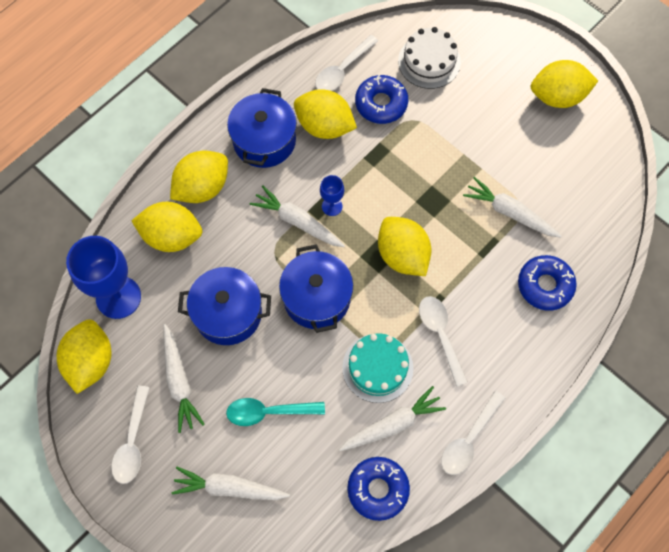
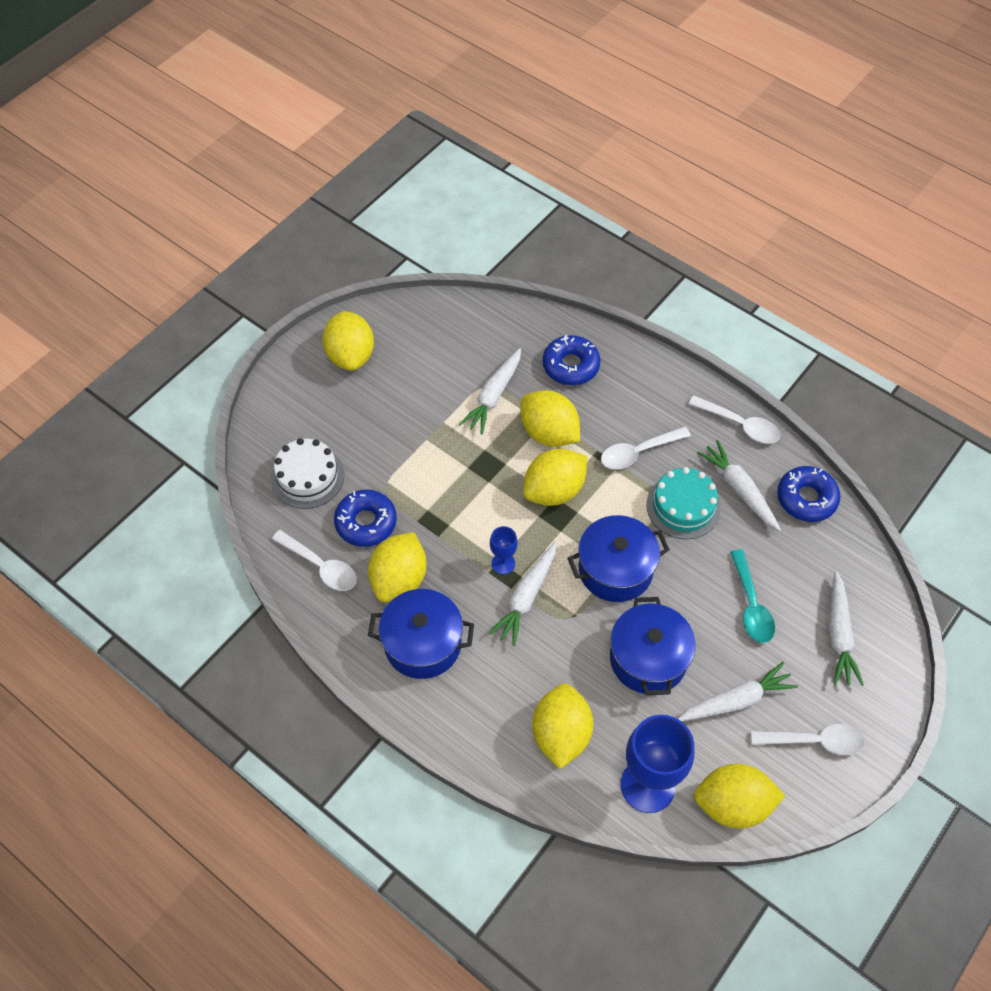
camera: 95 degrees left, 10 degrees down
yellow lemon [170,151,228,203] -> yellow lemon moved to [520,390,580,447]

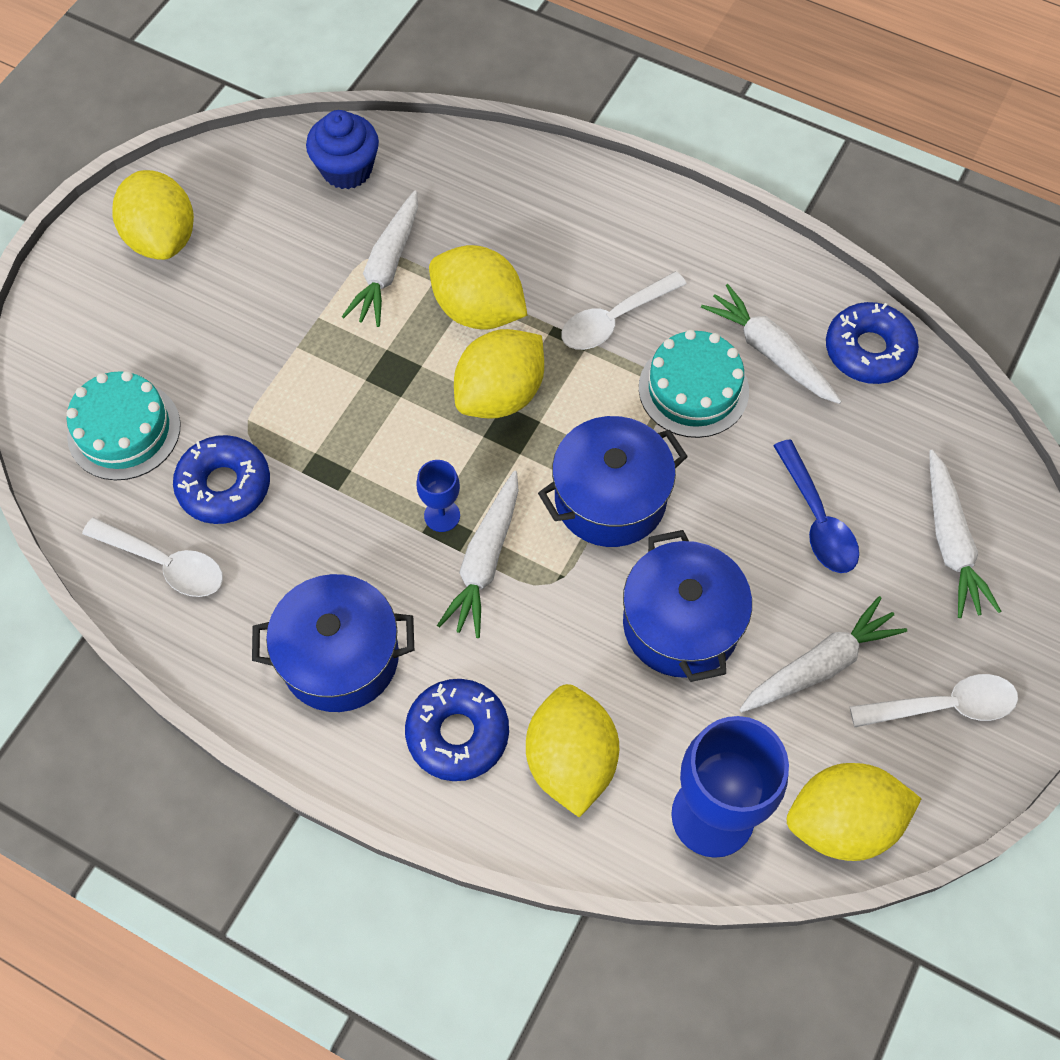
camera: 10 degrees left, 5 degrees up
white cake [271,438,344,509] -> turquoise cake [66,371,181,480]
yellow lemon [368,532,427,603] -> none
blue donut [543,335,601,385] -> blue donut moved to [405,679,509,781]
white spoon [688,395,780,444] -> none
turquoise spoon [730,549,775,643] -> blue spoon [773,439,859,573]
none -> blue cupcake [306,110,379,189]

